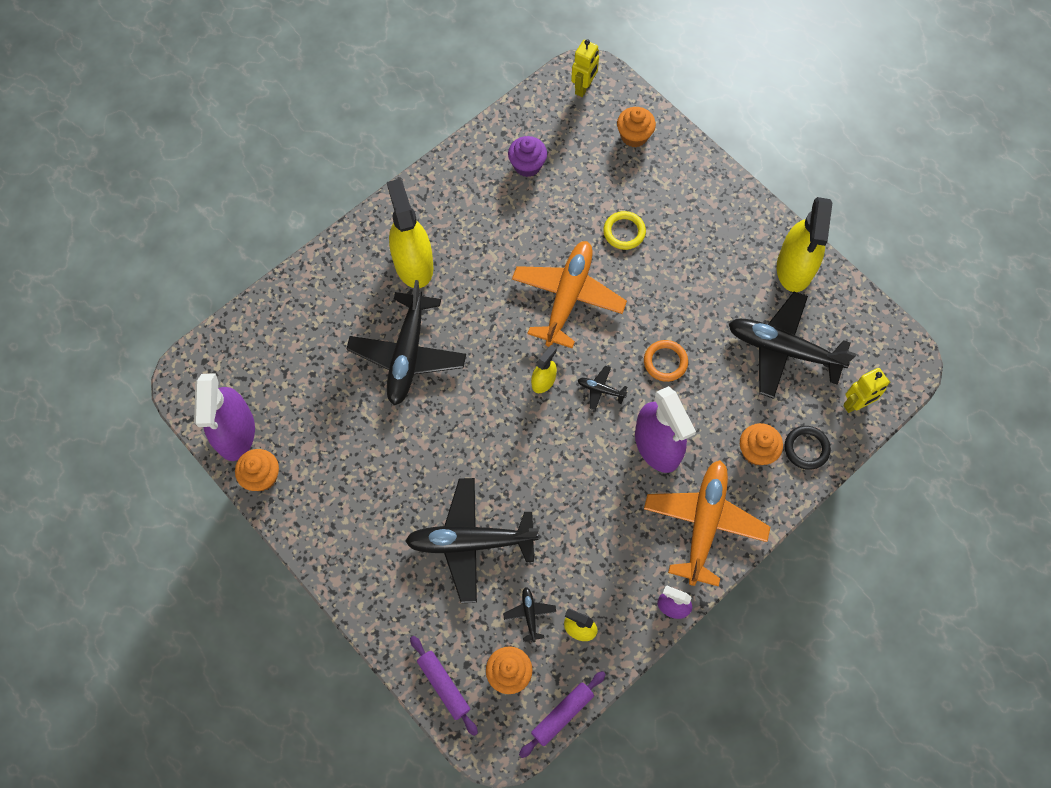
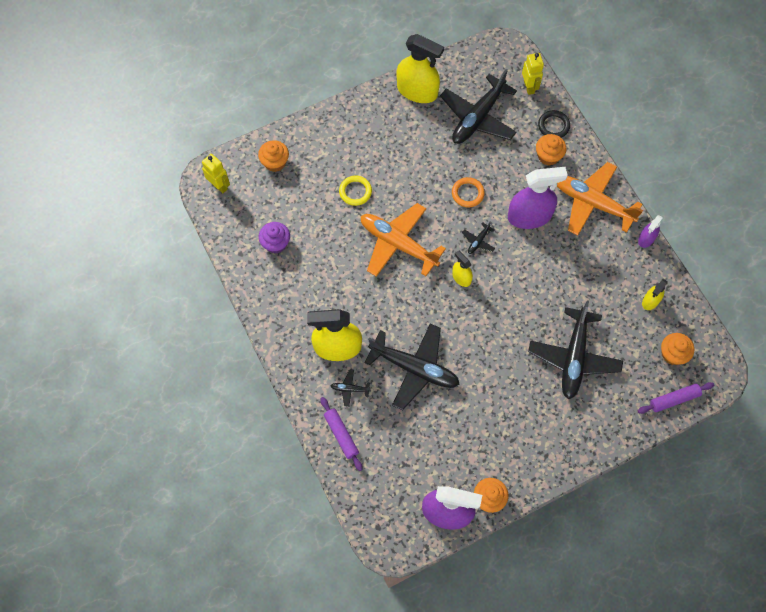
camera: 75 degrees left, 0 degrees up
black plane [503,587,556,642] -> black plane moved to [331,369,371,407]
purple rolling pin [519,671,606,758] -> purple rolling pin moved to [320,397,363,471]

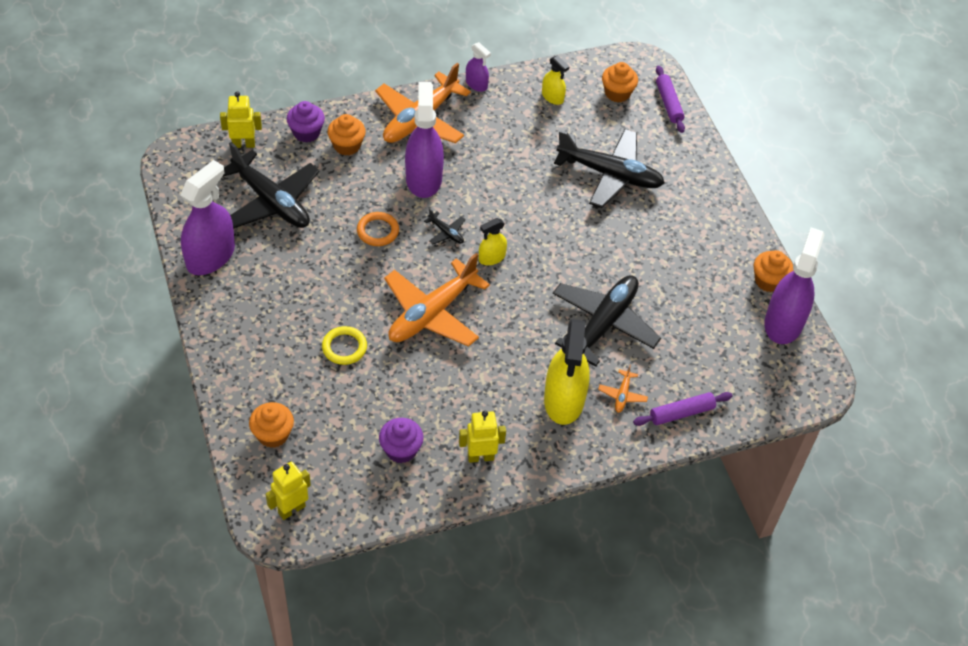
camera: 85 degrees left, 15 degrees down
black plane [331,369,371,407] -> orange plane [598,364,648,413]
yellow spray bottle [397,34,444,103] -> purple spray bottle [180,160,235,275]
black ring [538,110,570,138] -> purple cupcake [287,101,325,142]
none -> yellow robot [459,411,506,463]

